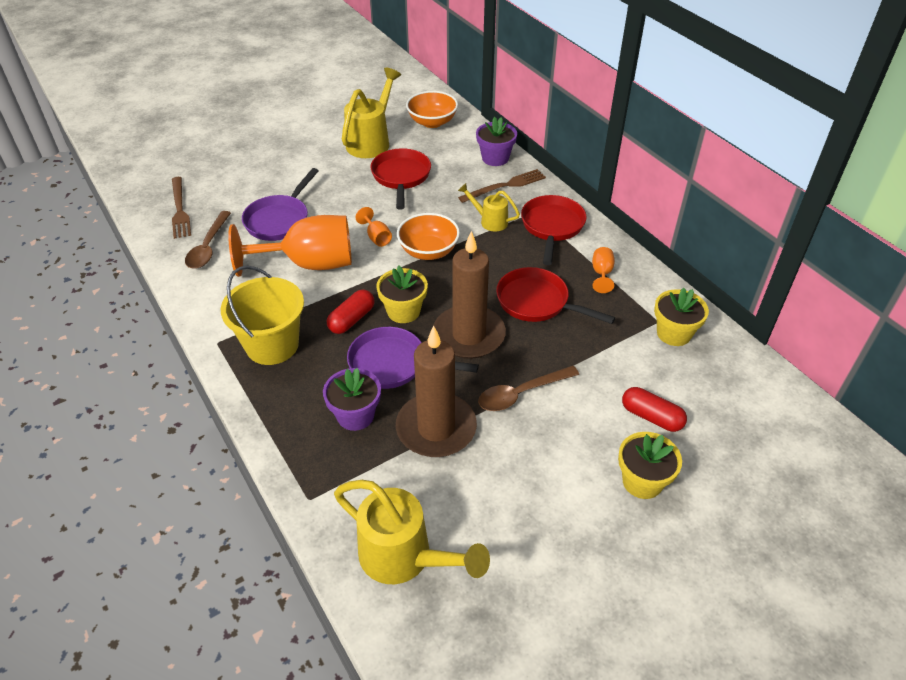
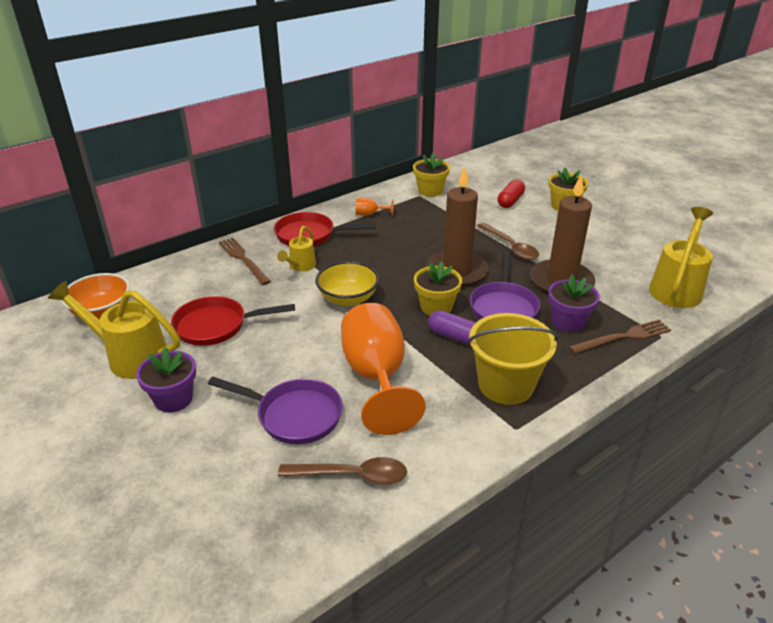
camera: 95 degrees left, 10 degrees down
brown fork [172,177,191,239] -> brown fork moved to [569,320,671,354]
red capsule [327,290,375,334] -> purple capsule [428,310,476,345]
orange goblet [356,207,392,247] -> none
orange bowl [397,213,460,260] -> yellow bowl [315,261,379,306]
purple flower pot [476,117,517,166] -> purple flower pot moved to [136,347,196,413]
red pan [496,267,615,324] -> none

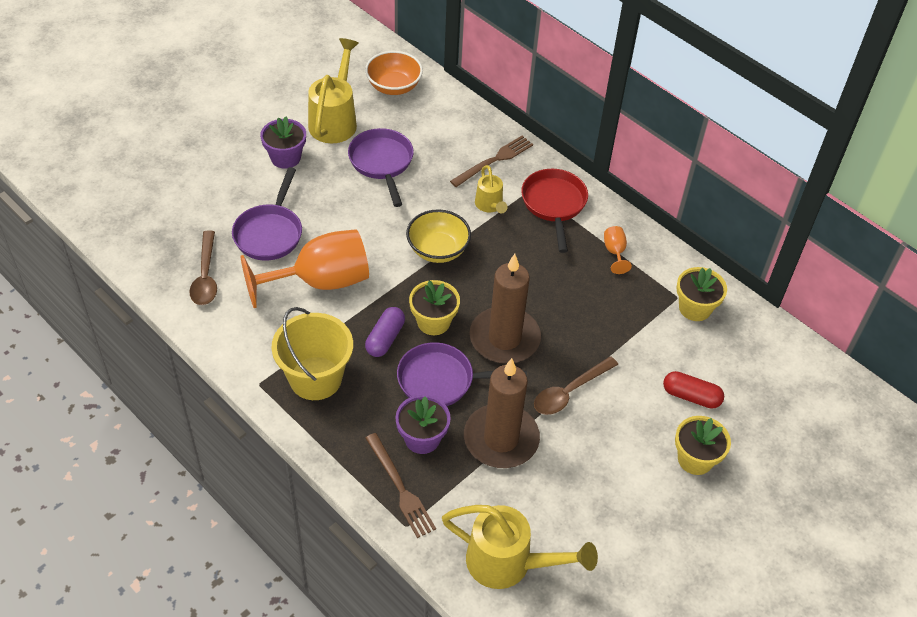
camera: 80 degrees right, 15 degrees up
red pan [171,296,295,346] -> purple pan [348,128,414,207]
yellow watering can [277,226,316,271] -> yellow watering can turned 120 degrees counterclockwise [475,165,508,213]

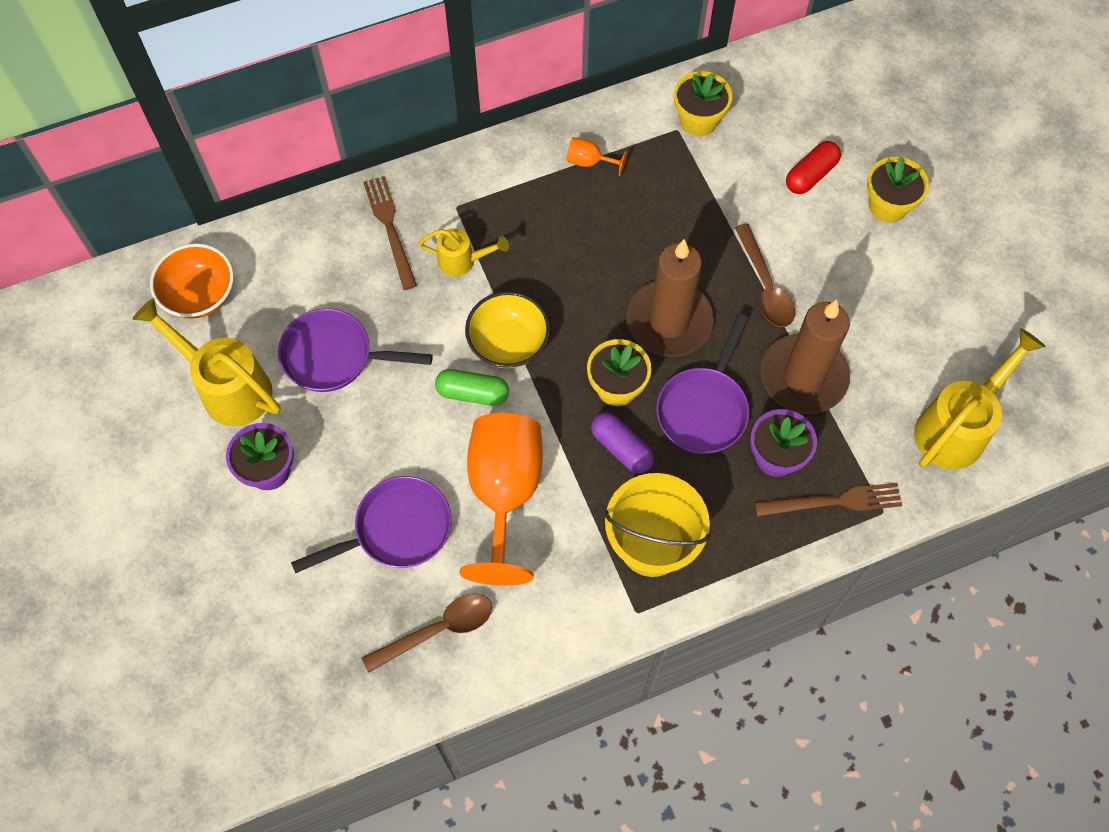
camera: 65 degrees left, 15 degrees up
brown spoon [190,230,217,305] -> brown spoon turned 45 degrees counterclockwise [362,593,492,673]
purple pan [232,167,302,260] -> purple pan turned 60 degrees counterclockwise [291,476,452,573]
red pan [521,169,588,253] -> none
none -> green capsule [435,369,509,406]

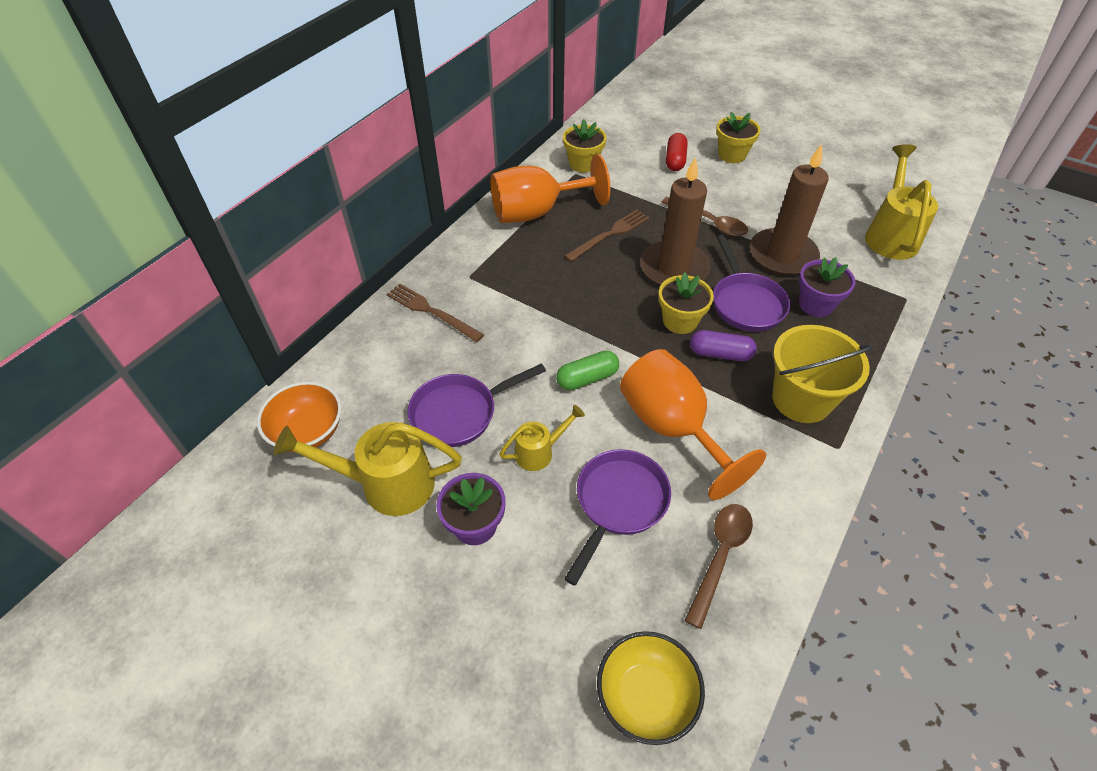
camera: 35 degrees left, 15 degrees down
yellow watering can [418,228,509,277] -> yellow watering can moved to [499,405,585,471]
yellow bowl [465,291,550,369] -> yellow bowl moved to [597,631,705,745]
orange goblet [566,137,627,176] -> orange goblet [490,154,610,223], size x2.47
brown fork [755,483,902,517] -> brown fork moved to [564,210,649,262]

